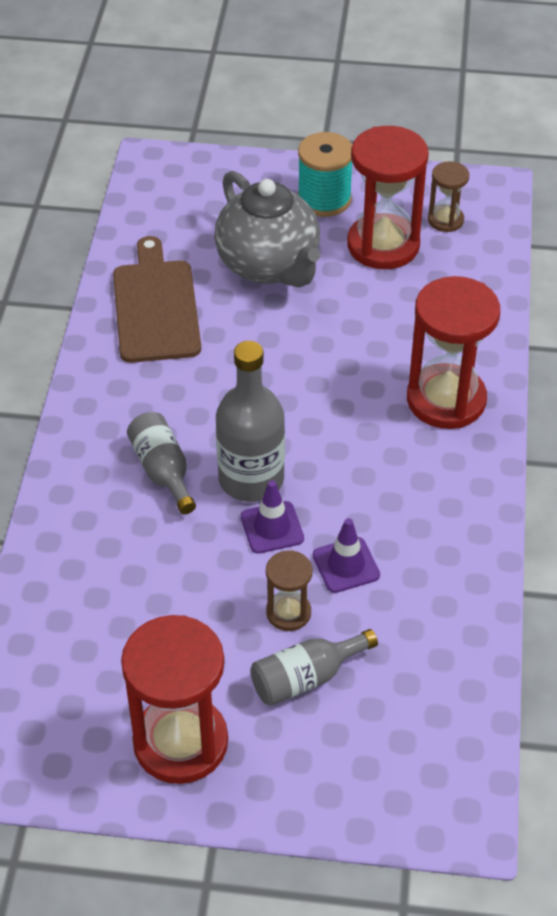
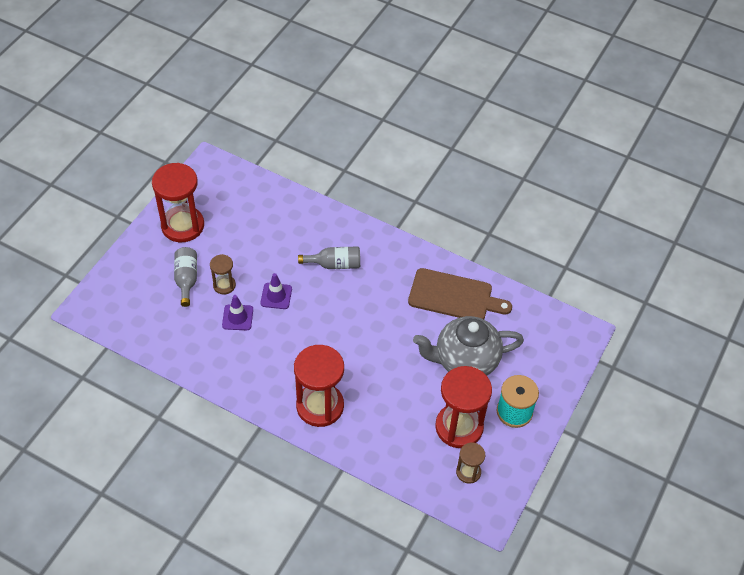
camera: 110 degrees right, 5 degrees up
grey bottle [216,341,285,502] -> none

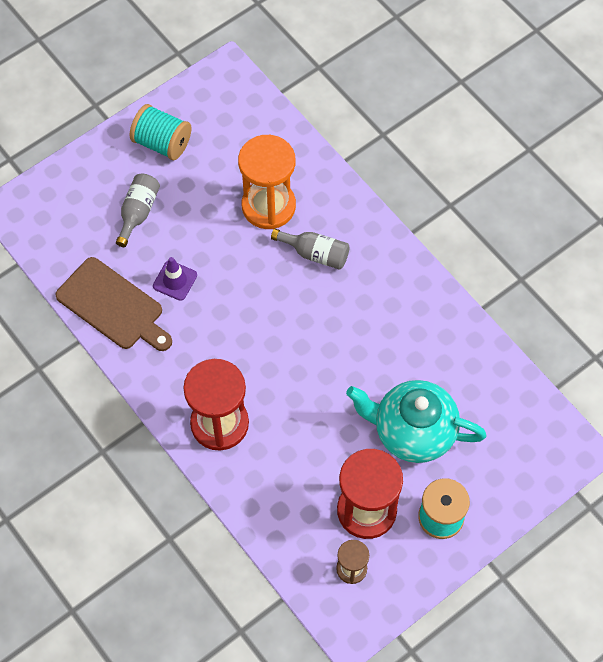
camera: 25 degrees right, 10 degrees up
red hourglass [152,163,204,242] -> turquoise spool [130,104,192,160]
brown hourglass [210,254,236,295] -> none
purple traffic cone [260,273,292,309] -> none
brown cutting board [408,268,512,319] -> brown cutting board moved to [56,257,172,351]
grey teapot [413,316,524,376] -> turquoise teapot [346,380,487,463]
none -> orange hourglass [238,135,296,229]

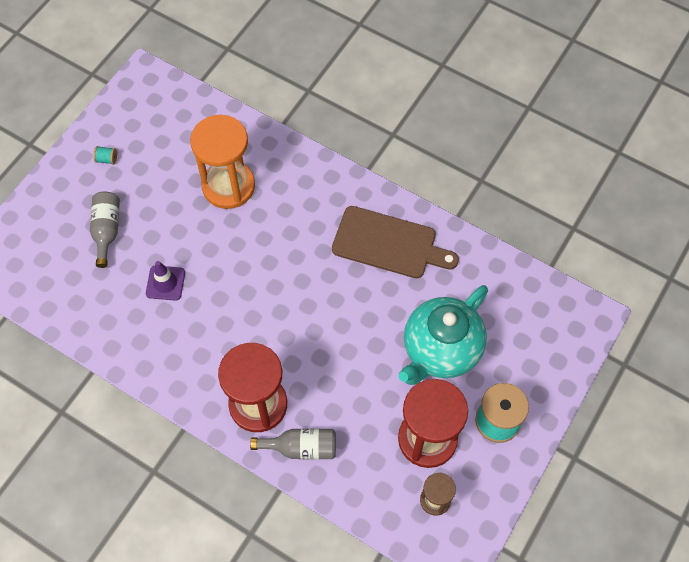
camera: 20 degrees left, 0 degrees up
brown cutting board [56,257,172,351] -> brown cutting board moved to [332,206,459,278]
turquoise spool [130,104,192,160] -> turquoise spool [93,146,117,165], size x0.41
grey bottle [271,229,350,270] -> grey bottle moved to [250,429,336,459]
turquoise teapot [346,380,487,463] -> turquoise teapot turned 45 degrees counterclockwise [398,285,488,385]

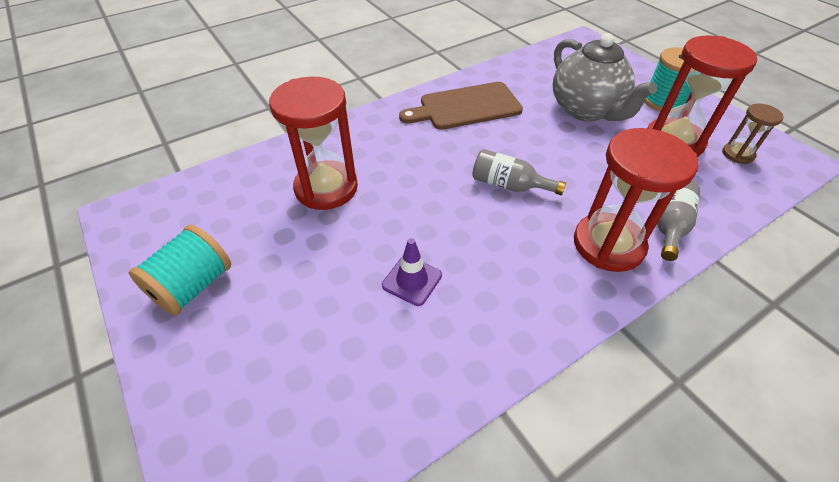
camera: 65 degrees left, 15 degrees down
grey bottle [90,192,120,268] -> grey bottle moved to [472,149,566,195]
turquoise spool [93,146,117,165] -> turquoise spool [128,225,231,315], size x2.45
orange hourglass [190,115,255,209] -> red hourglass [269,77,358,210]
brown cutting board [332,206,459,278] -> brown cutting board turned 150 degrees counterclockwise [399,82,523,130]
turquoise teapot [398,285,488,385] -> grey teapot [553,33,657,122]

